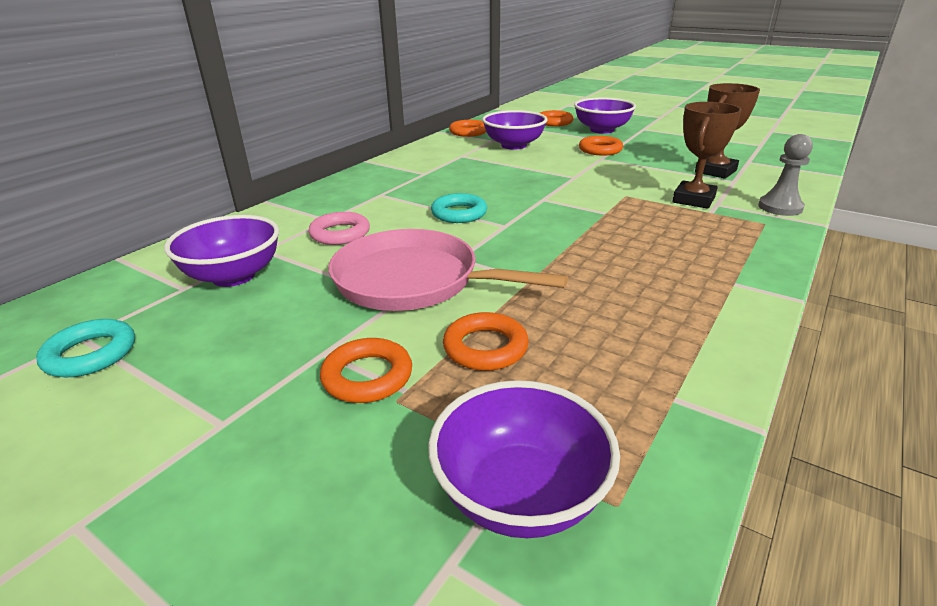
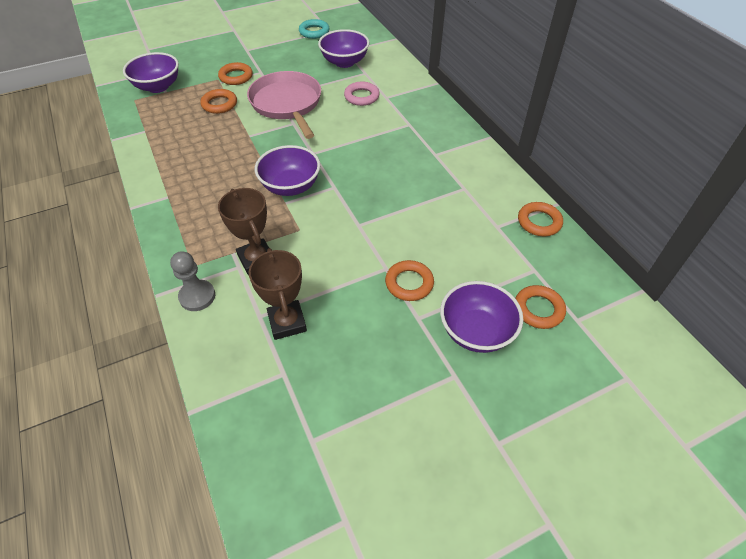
camera: 120 degrees right, 20 degrees up
pink pan [328,229,568,311] -> pink pan turned 75 degrees counterclockwise [247,71,321,139]
turquoise ring [431,193,487,223] -> none
purple bowl [482,110,547,150] -> purple bowl moved to [255,145,320,196]

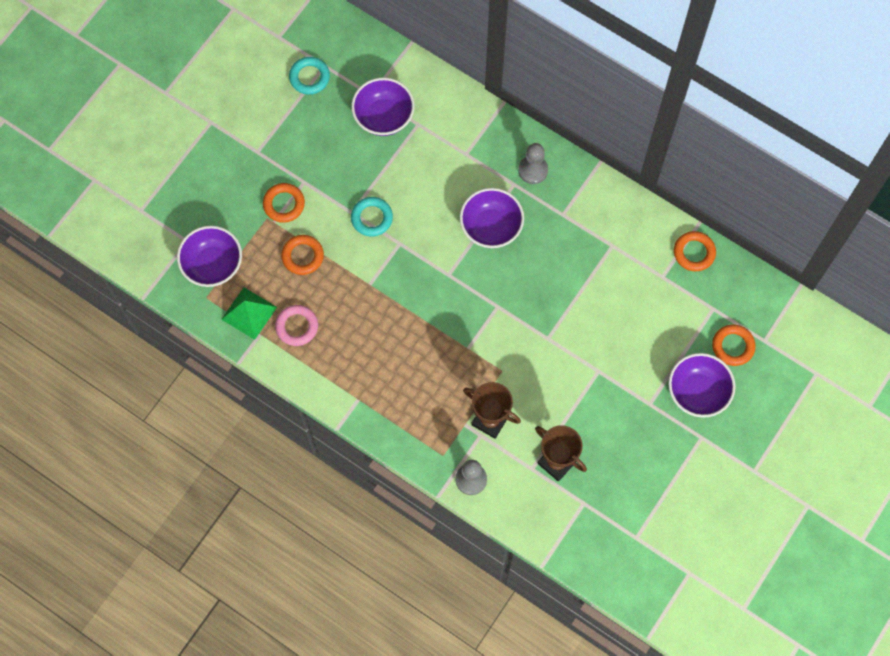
camera: 30 degrees left, 20 degrees up
pink pan [247,71,321,139] -> turquoise ring [351,197,393,237]
purple bowl [255,145,320,196] -> purple bowl moved to [460,188,524,248]
pink ring [344,82,380,106] -> pink ring moved to [275,305,318,346]
orange ring [385,260,434,301] -> none
none -> green pyramid [221,287,277,340]
none -> grey pawn [518,143,548,184]

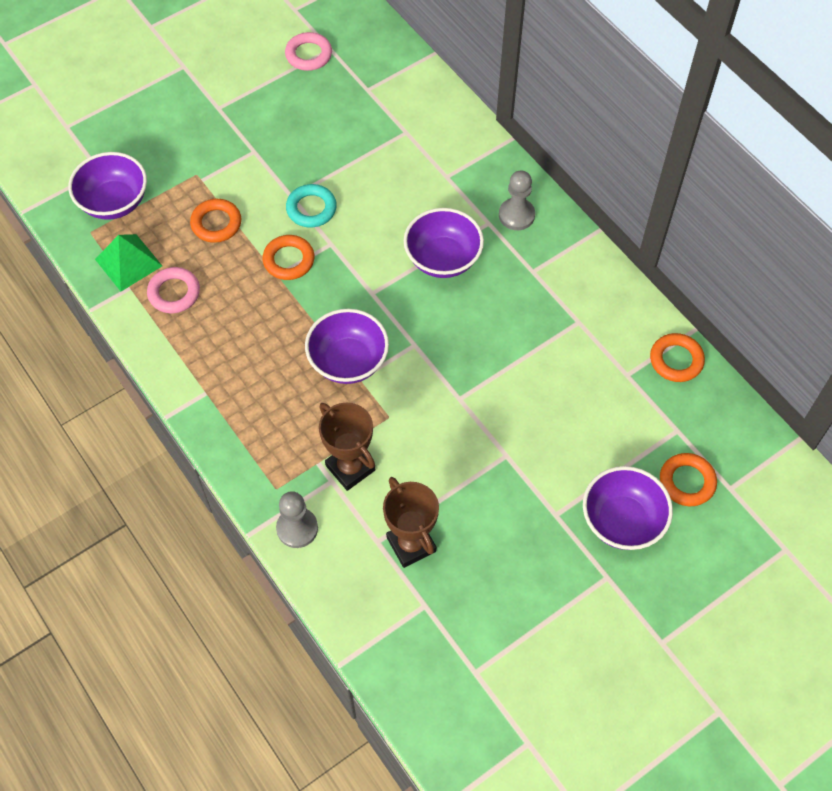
camera: 20 degrees right, 10 degrees down
orange ring [263,183,305,223] -> orange ring moved to [262,235,314,280]
turquoise ring [289,57,330,95] -> pink ring [285,32,332,71]
purple bowl [351,77,415,136] -> purple bowl moved to [305,309,389,384]

